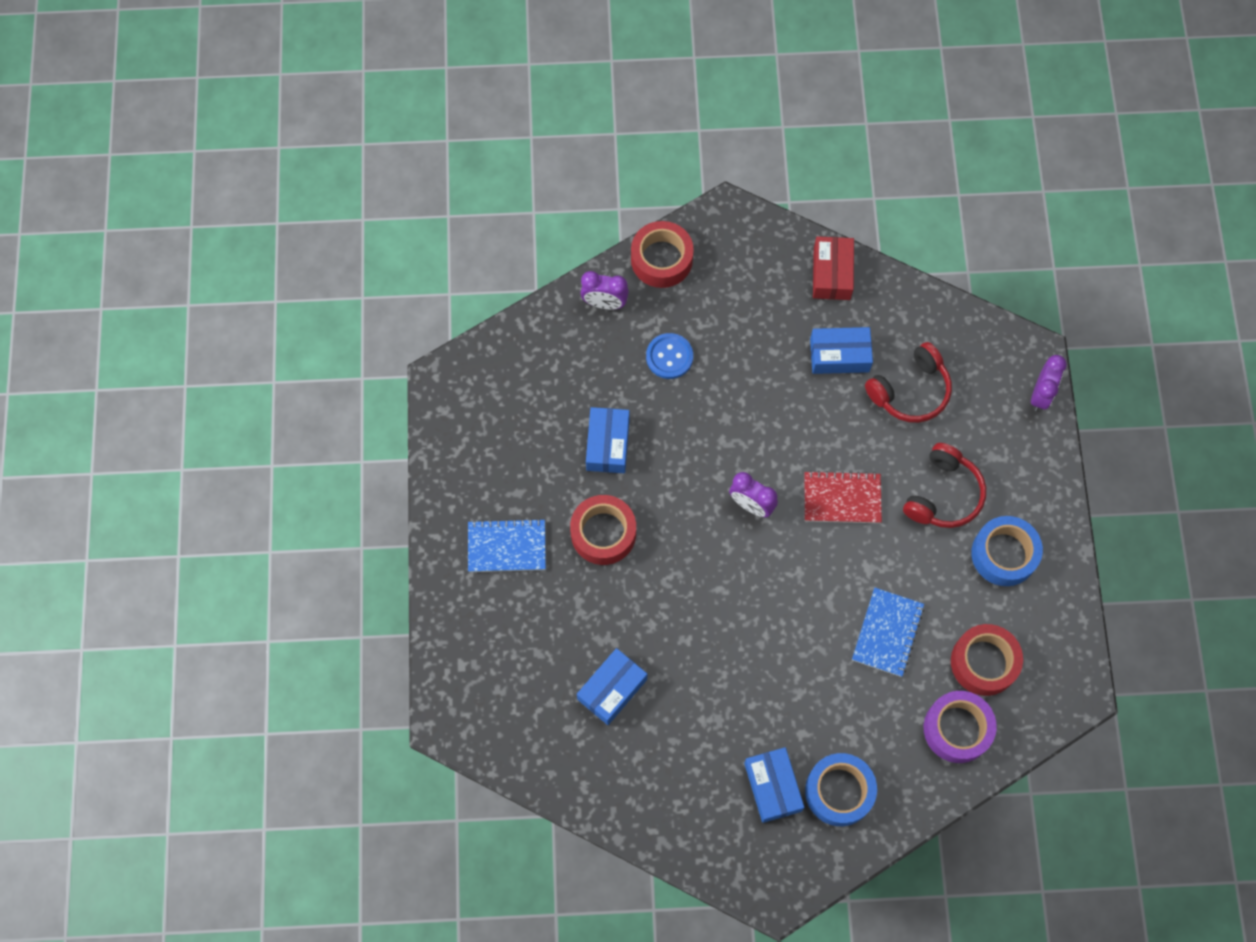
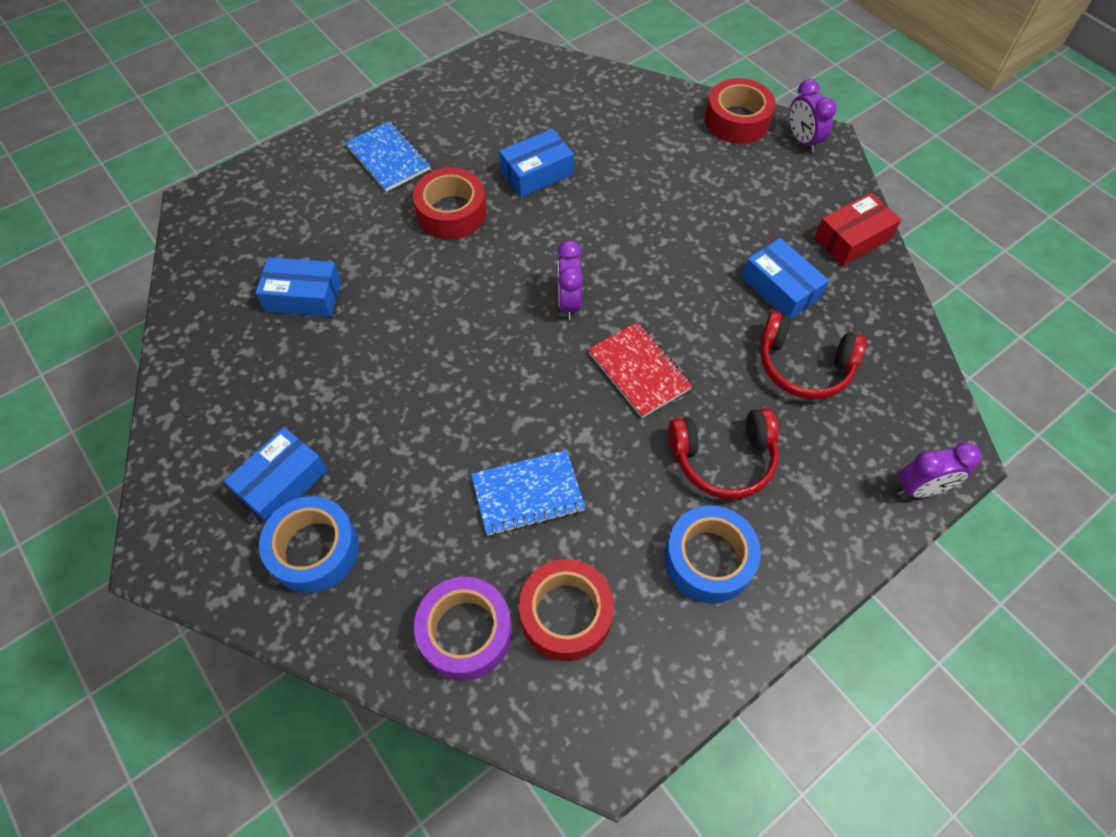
camera: 55 degrees right, 10 degrees down
purple clock [580,271,629,310] -> purple clock moved to [789,79,837,153]
blue button [646,333,693,379] -> none

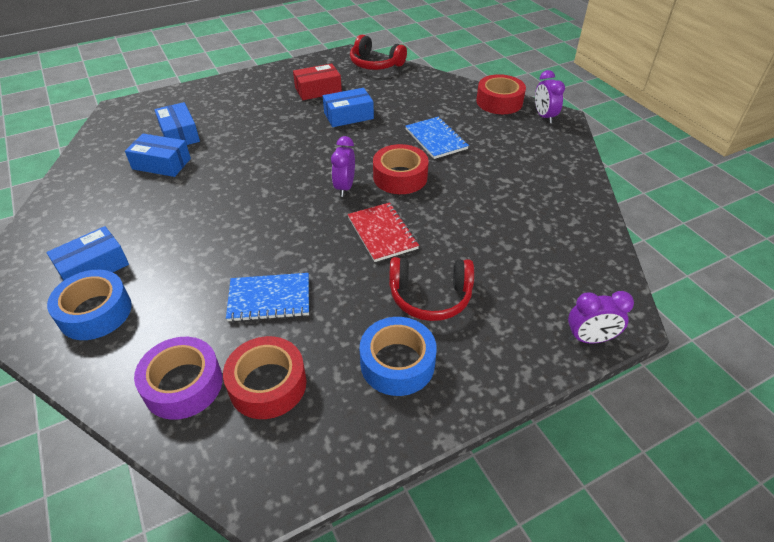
camera: 10 degrees right, 15 degrees down
blue notebook [345,121,431,192] -> blue notebook moved to [405,117,469,159]
red tape [413,168,487,239] -> red tape moved to [373,144,429,194]
blue box [742,238,829,319] -> blue box moved to [154,102,200,145]
red headphones [760,311,867,399] -> red headphones moved to [350,35,407,70]
red box [814,192,901,266] -> red box moved to [293,63,342,100]

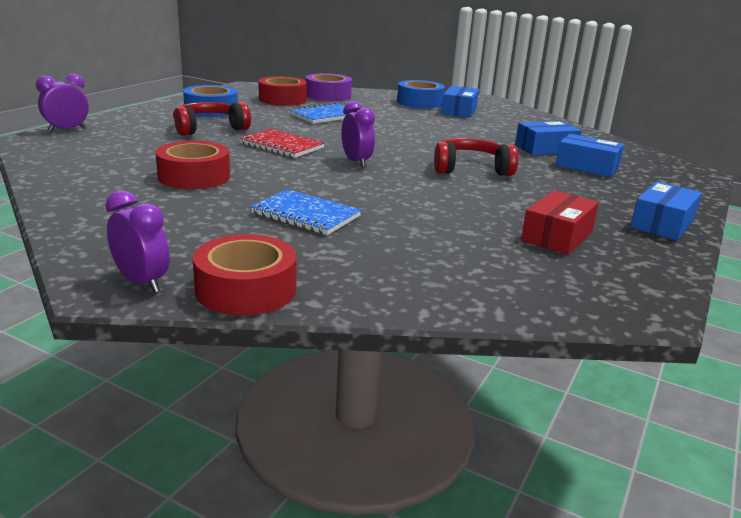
camera: 145 degrees right, 20 degrees down
blue box [323,88,374,127] -> blue box moved to [630,181,702,240]
red headphones [350,35,407,70] -> red headphones moved to [434,138,519,176]
red tape [373,144,429,194] -> red tape moved to [156,141,230,189]

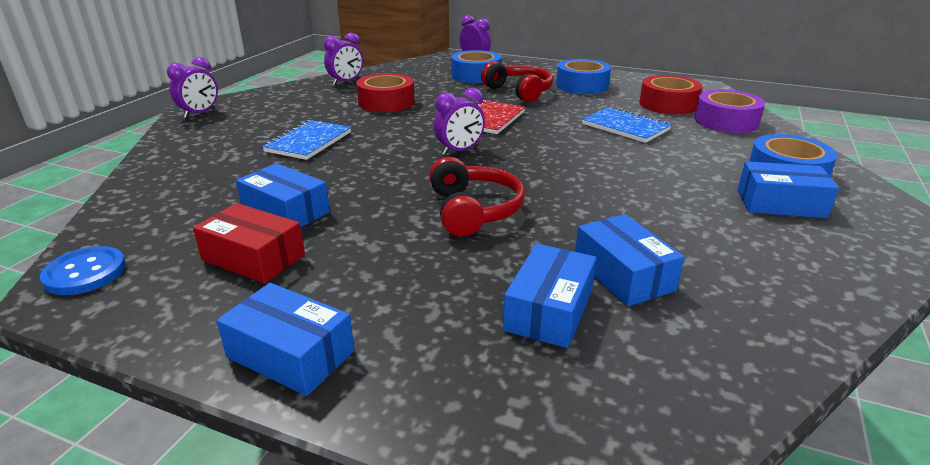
camera: 85 degrees right, 5 degrees up
red tape [193,234,297,315] -> none
none -> blue button [40,246,126,295]
none -> blue box [236,163,330,227]
none -> purple clock [324,33,363,85]
none -> blue tape [451,50,501,83]

